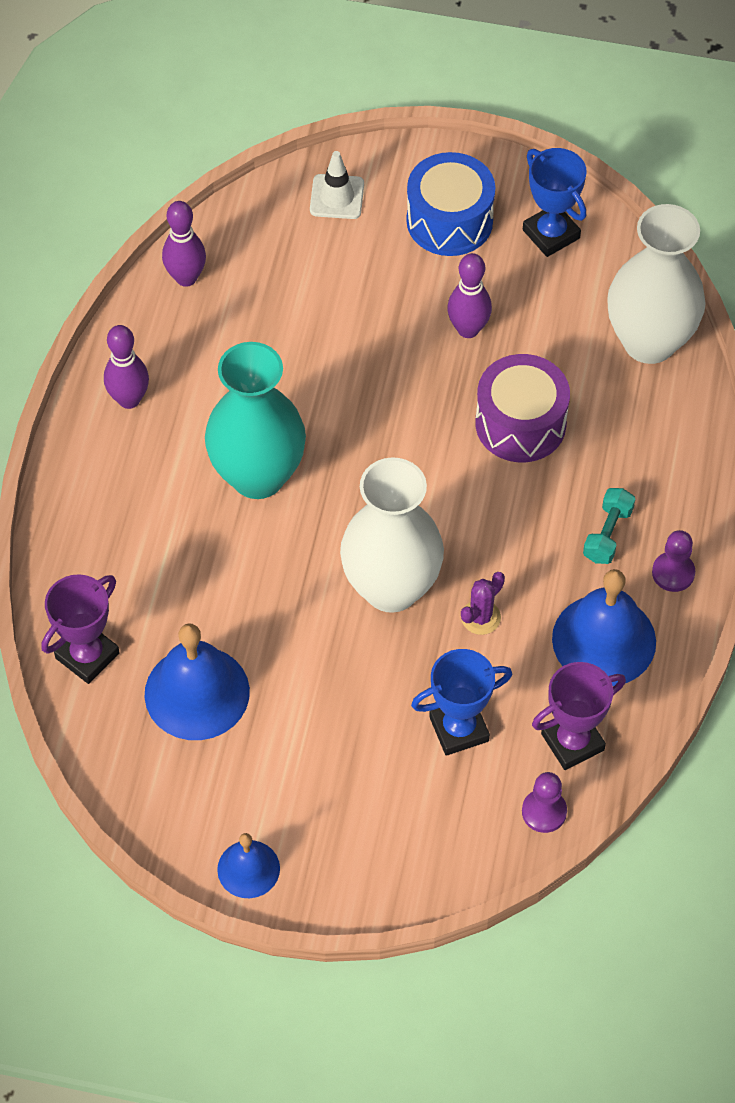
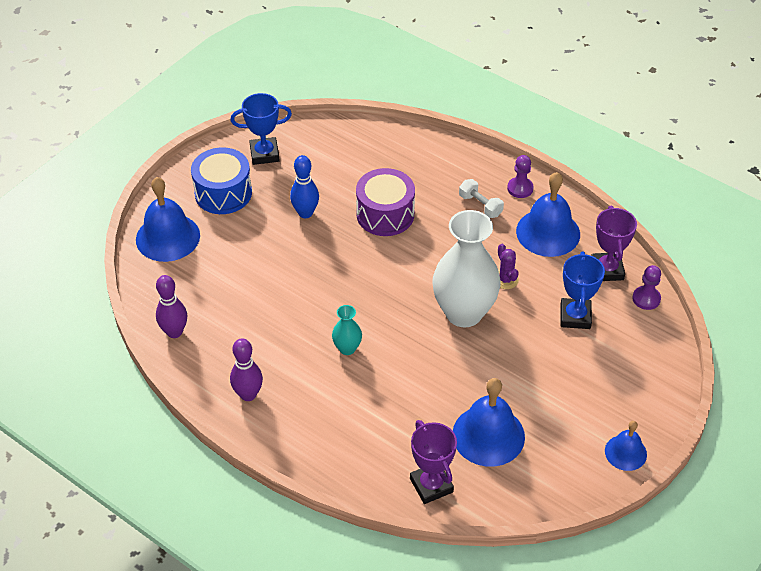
camera: 65 degrees left, 10 degrees down
turquoise vase [205,342,306,499] -> turquoise vase [332,305,362,355], size x0.44
white traffic cone [310,151,364,219] -> blue bell [136,177,200,262]
purple bowling pin [447,253,492,338] -> blue bowling pin [290,155,319,218]
turquoise dumbbell [583,488,635,564] -> white dumbbell [459,179,504,218]
white vase [607,204,706,364] -> none

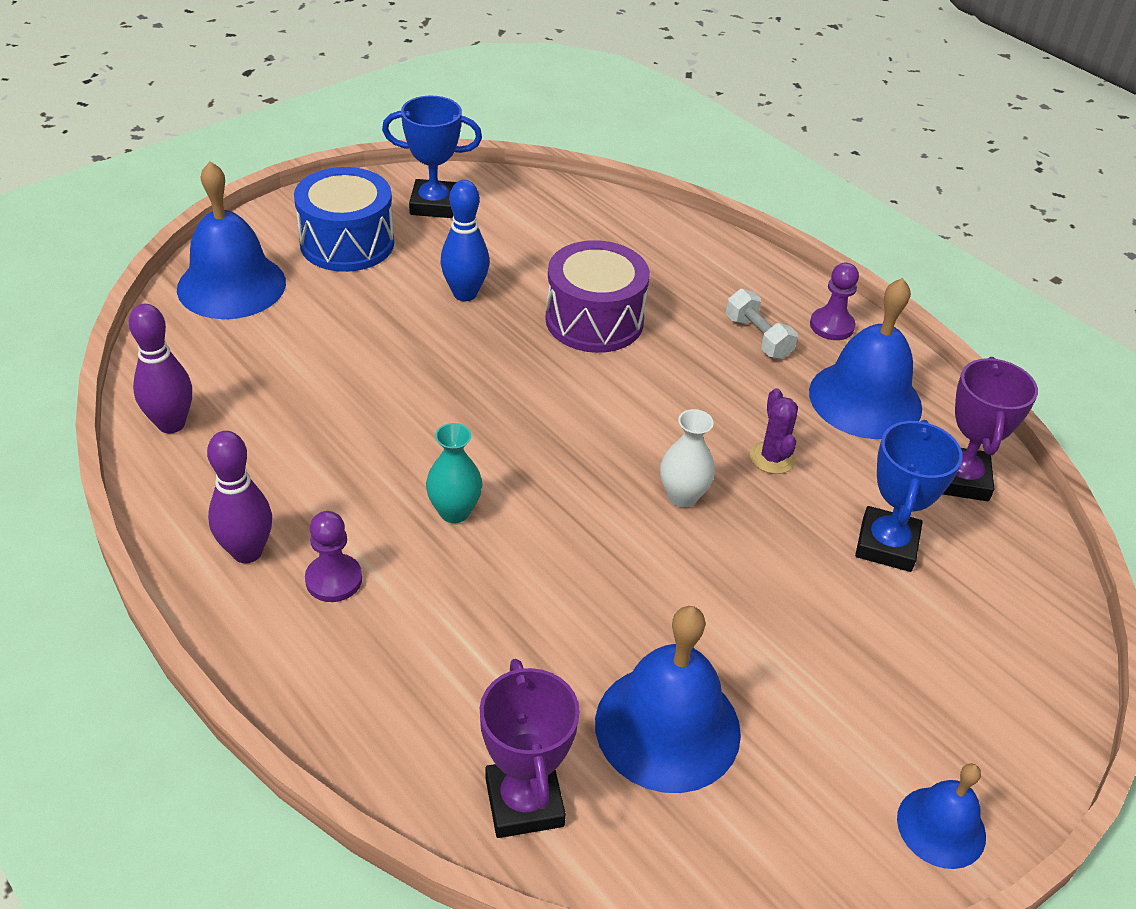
camera: 10 degrees right, 5 degrees down
white vase [433,210,501,327] -> white vase [660,409,715,508], size x0.44
purple pawn [632,265,661,310] -> purple pawn moved to [305,511,362,602]

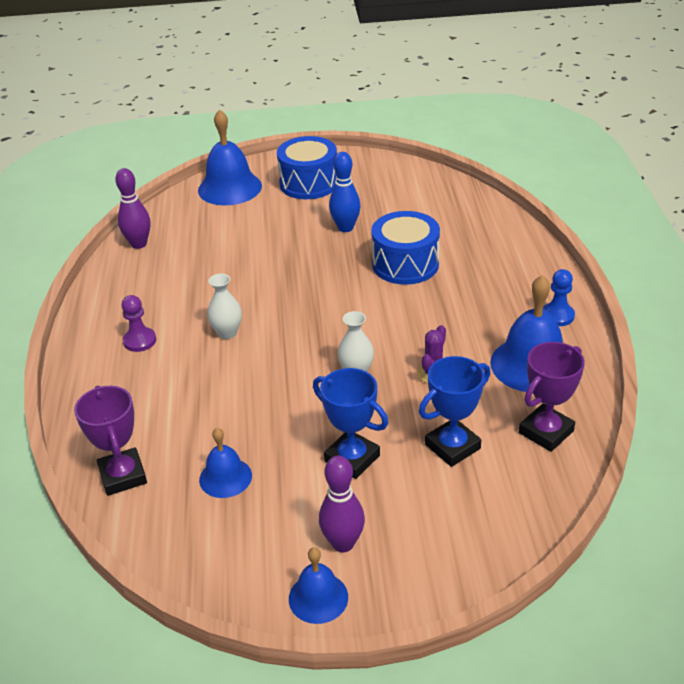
camera: 40 degrees right, 5 degrees down
purple bowling pin [207,431,272,563] -> purple bowling pin moved to [319,456,365,552]
blue trophy [382,96,482,218] -> blue trophy moved to [313,368,388,479]
turquoise vase [426,423,482,523] -> white vase [207,274,242,339]
purple trophy [480,659,580,838] -> purple trophy turned 45 degrees counterclockwise [74,386,147,496]
purple drum [545,240,650,353] -> blue drum [371,211,440,285]
blue bell [595,606,741,793] -> blue bell [199,428,252,498], size x0.57
white dumbbell [726,289,798,359] -> none
purple pawn [810,263,859,340] -> blue pawn [543,269,575,326]

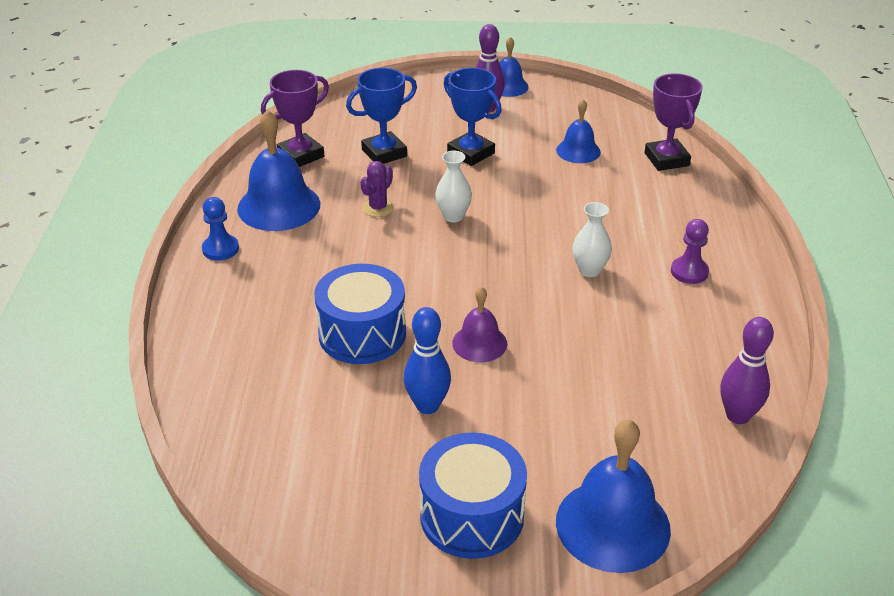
camera: 175 degrees left, 0 degrees up
none -> purple bell [452,287,507,362]

